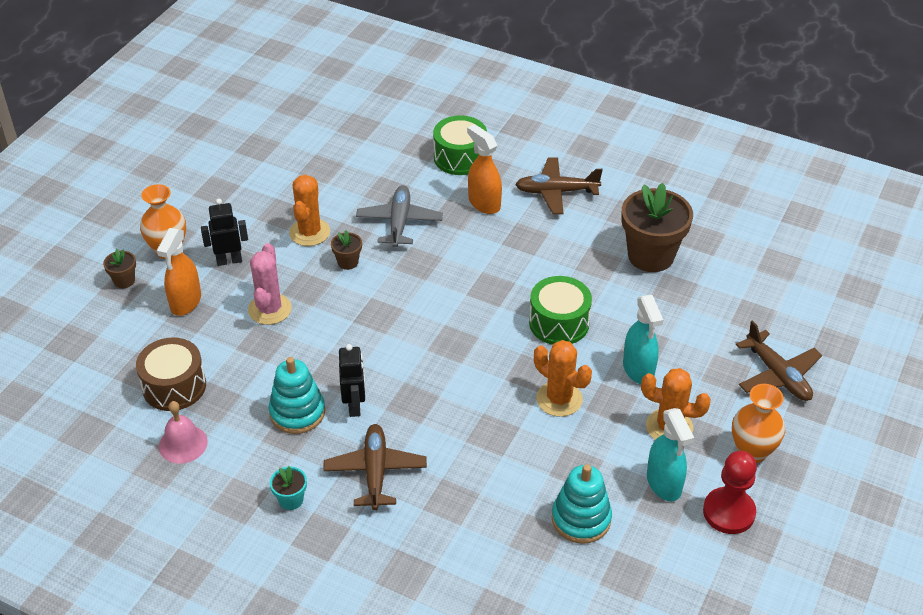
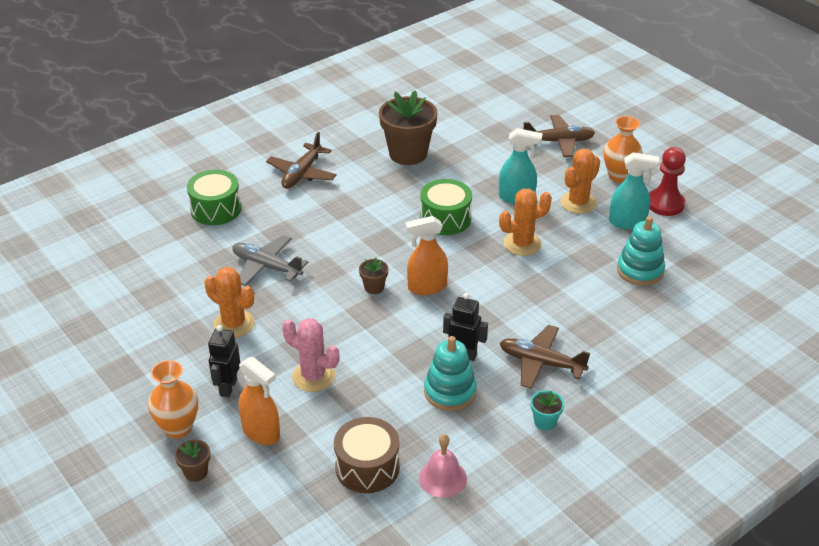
camera: 65 degrees left, 5 degrees down
brown flower pot [331,230,362,270] -> brown flower pot moved to [359,258,389,294]
orange spray bottle [467,124,502,214] -> orange spray bottle moved to [405,216,448,295]

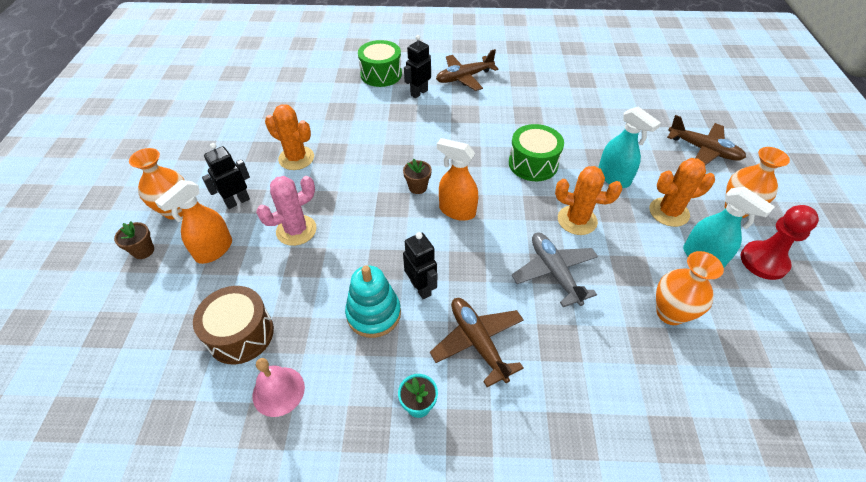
camera: 40 degrees right, 10 degrees up
orange cactus [204,267,255,338] -> orange cactus turned 45 degrees counterclockwise [265,104,314,170]
grey plane [232,235,308,286] -> grey plane moved to [512,232,598,307]
orange spray bottle [239,356,280,445] -> orange spray bottle turned 45 degrees clockwise [155,180,232,264]
pink cactus [282,318,340,392] -> pink cactus turned 75 degrees clockwise [256,176,317,246]
brown flower pot [379,90,438,165] -> none
turquoise stacking toy [617,216,665,286] -> orange vase [656,251,724,325]
none -> black robot [404,35,431,98]

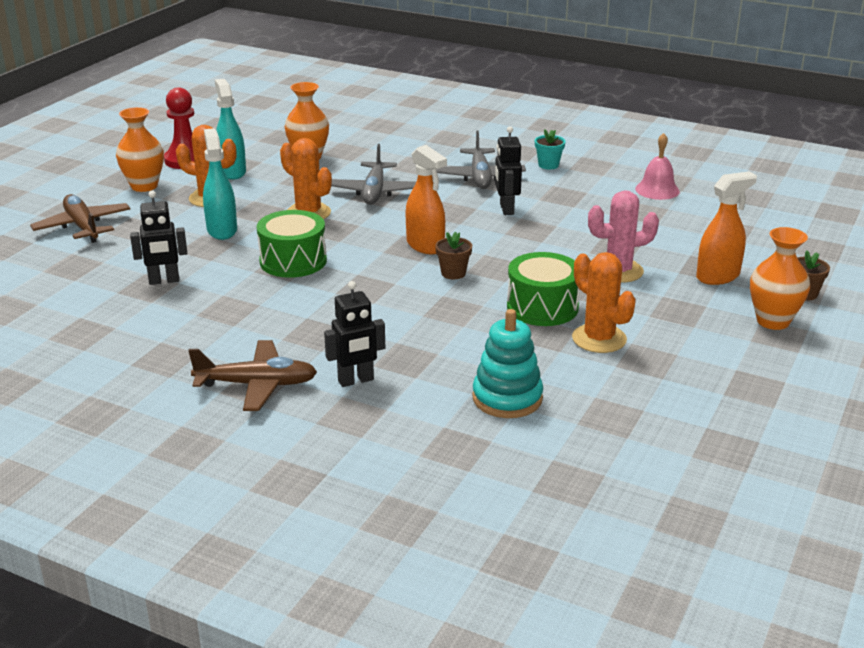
camera: 155 degrees left, 20 degrees down
brown drum [193,286,274,365] -> none
black robot [202,143,250,209] -> black robot moved to [130,191,187,285]
turquoise stacking toy [345,265,401,338] -> turquoise stacking toy moved to [472,309,543,418]
green drum [358,40,402,87] -> green drum moved to [507,252,580,326]
brown plane [430,298,524,387] -> grey plane [436,130,526,189]

